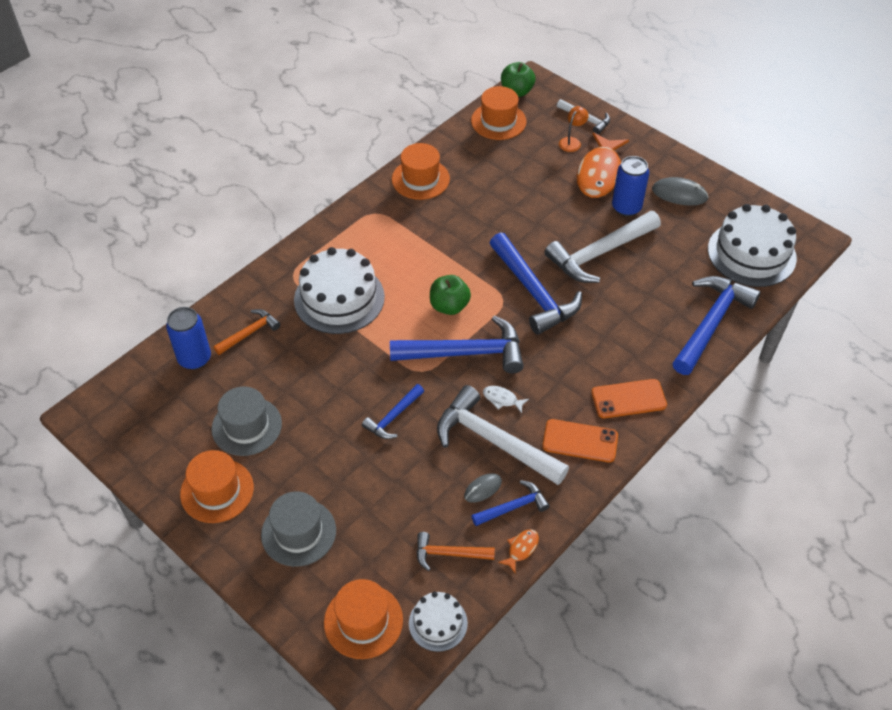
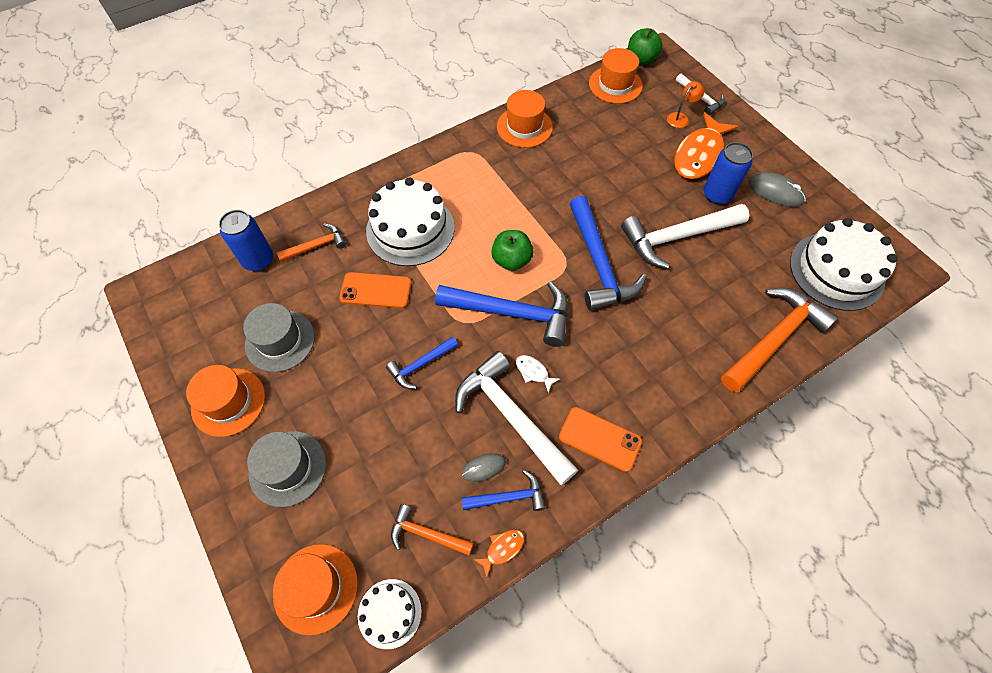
camera: 15 degrees right, 10 degrees up
orange phone [591,379,667,418] -> orange phone moved to [339,272,411,308]
blue hammer [672,276,760,375] -> orange hammer [721,288,838,392]

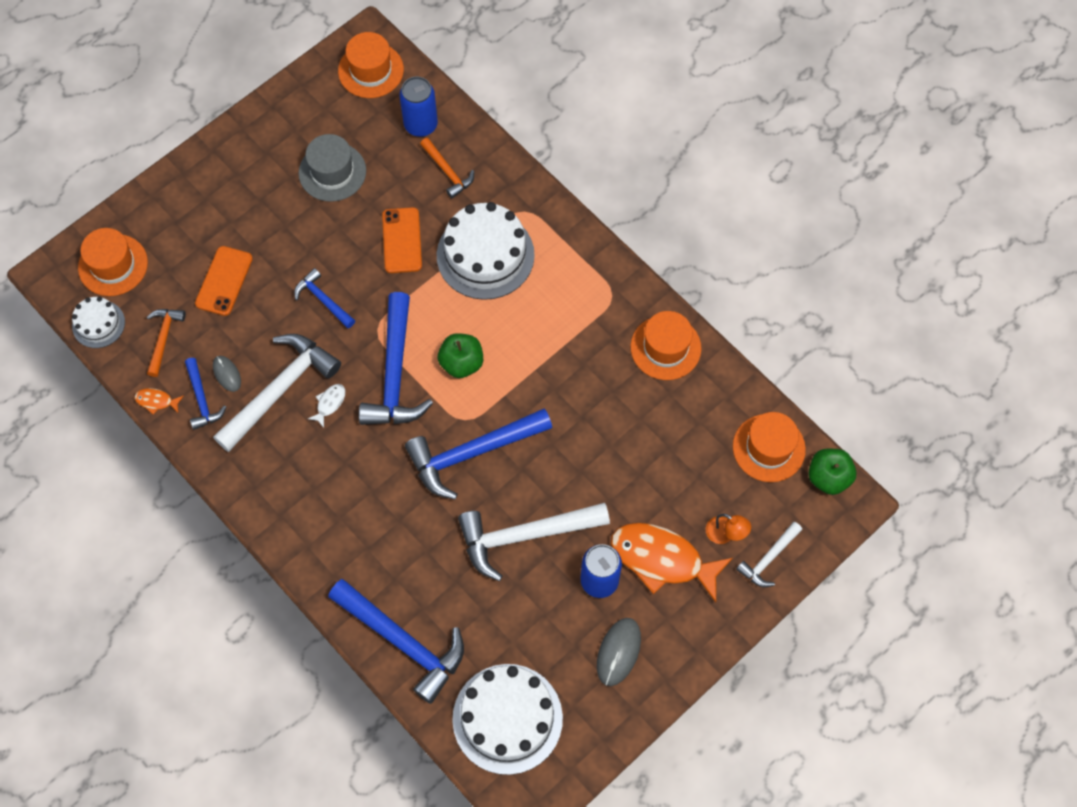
camera: 80 degrees right, 5 degrees up
orange hat [186,365,265,437] -> orange hat moved to [338,32,404,98]
grey hat [247,431,326,507] -> none
orange fish [473,529,524,577] -> orange fish turned 150 degrees clockwise [134,388,184,415]
orange phone [559,407,642,472] -> orange phone moved to [195,246,253,316]
white hammer [621,204,750,269] -> white hammer turned 75 degrees counterclockwise [458,503,610,581]
orange hammer [721,288,838,392] -> blue hammer [328,579,464,704]

